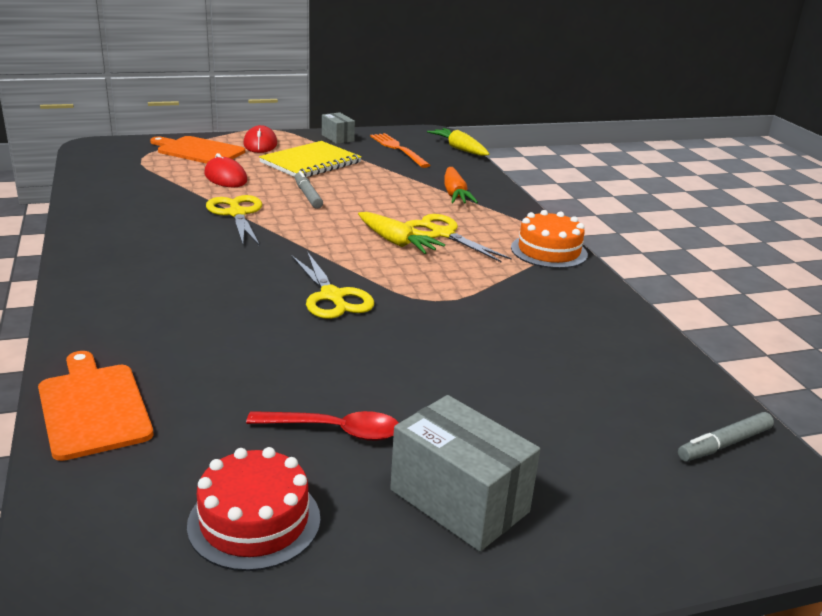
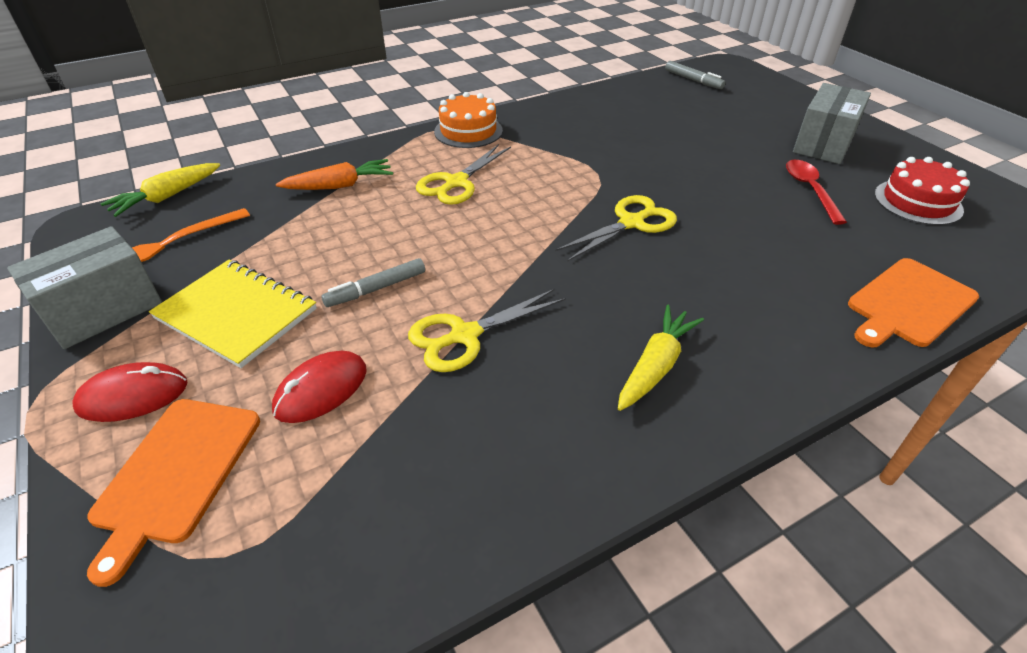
camera: 100 degrees left, 15 degrees up
grey box [322,112,355,144] -> grey box [7,226,162,349], size x1.77
yellow carrot [358,212,445,254] -> yellow carrot moved to [618,305,704,411]

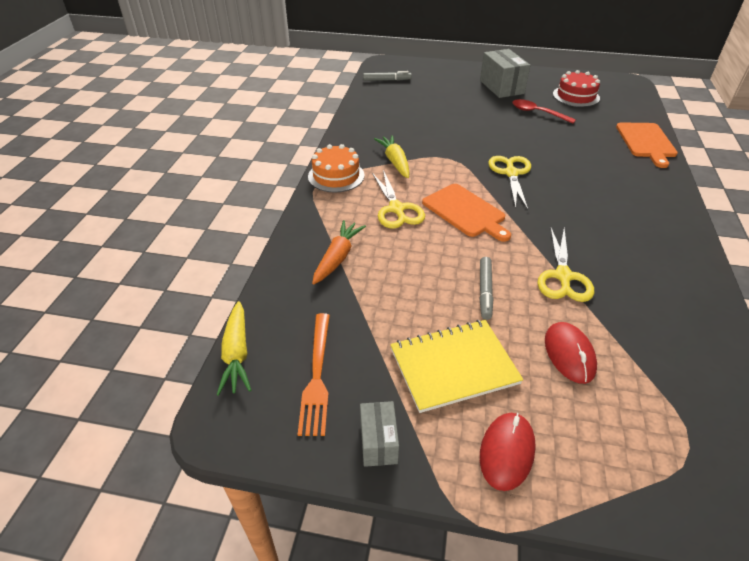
camera: 50 degrees left, 0 degrees up
grey box [7,226,162,349] -> grey box [360,401,399,467], size x0.56
orange cutting board [87,399,260,587] -> orange cutting board moved to [422,184,511,242]
yellow carrot [618,305,704,411] -> yellow carrot moved to [374,135,410,178]

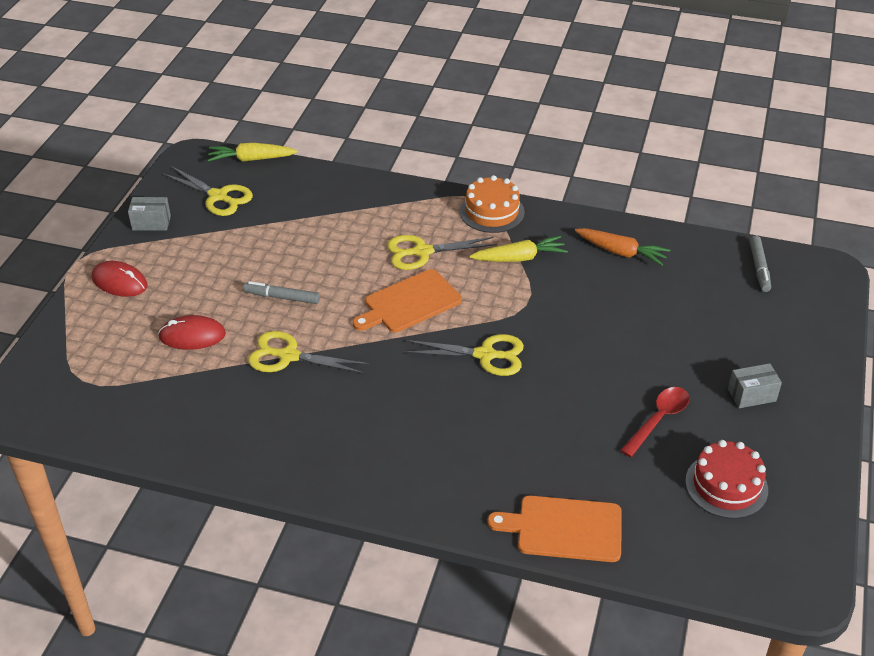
camera: 95 degrees right, 0 degrees up
orange fork [298,313,330,436] -> yellow scissors [162,166,253,216]
orange carrot [312,220,366,285] -> orange carrot moved to [575,228,670,266]
yellow notebook [390,320,523,413] -> none
grey box [480,49,531,98] -> grey box [728,363,782,408], size x0.56

